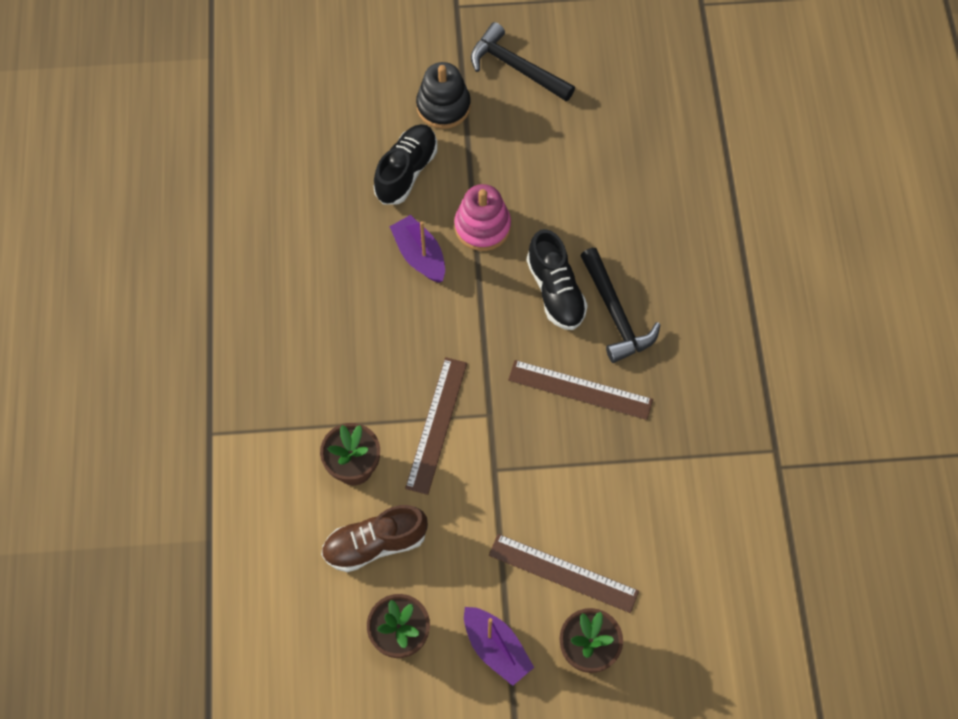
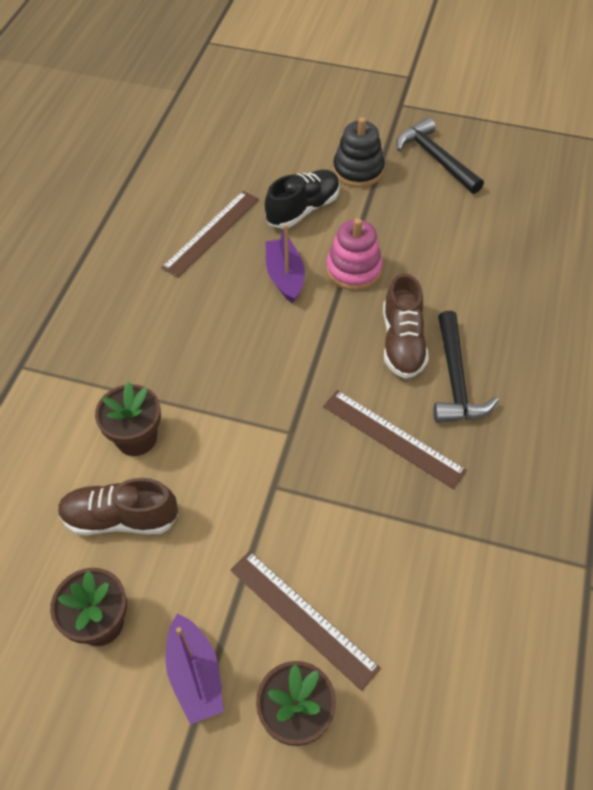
camera: 20 degrees right, 10 degrees down
brown ruler [405,357,467,495] -> brown ruler moved to [161,191,259,278]
black shoe [527,229,588,330] -> brown shoe [383,273,429,379]

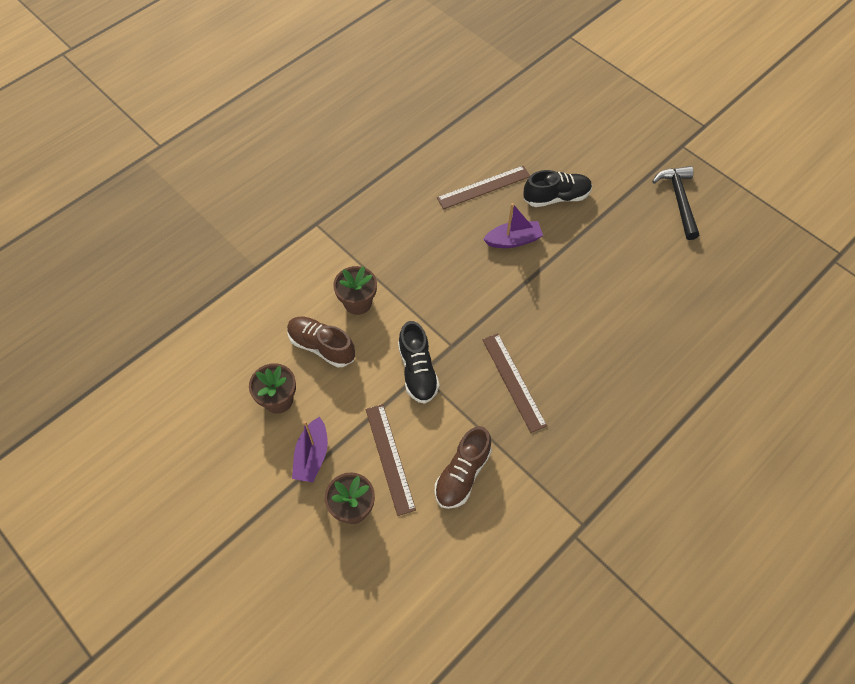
camera: 30 degrees right, 5 degrees up
purple boat [266,224,305,303] -> purple boat turned 60 degrees clockwise [483,203,543,248]
pink stacking toy [326,218,383,291] -> none
black stacking toy [333,117,385,187] -> none
brown shoe [383,273,429,379] -> brown shoe moved to [434,426,492,509]
black hammer [433,311,499,422] -> none
none -> black shoe [398,321,439,404]

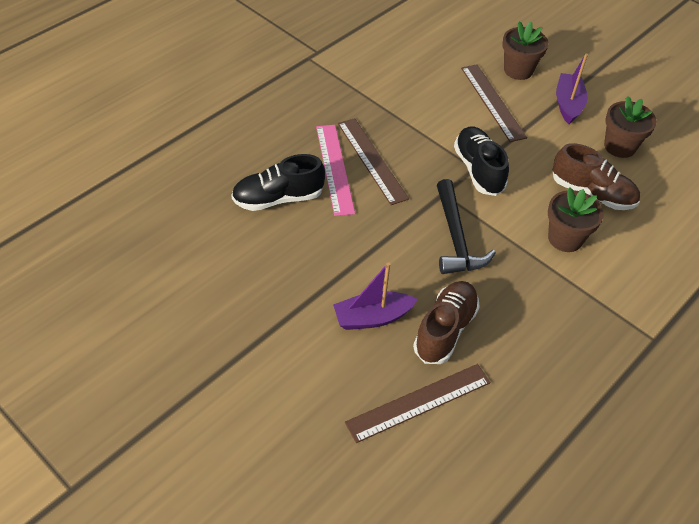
camera: 175 degrees right, 10 degrees down
brown shoe [434,426,492,509] -> brown shoe moved to [413,281,480,364]
black shoe [524,170,592,207] -> black shoe moved to [231,154,325,211]
black hammer [652,166,699,240] -> black hammer moved to [437,179,496,274]
none -> pink ruler [316,125,355,216]

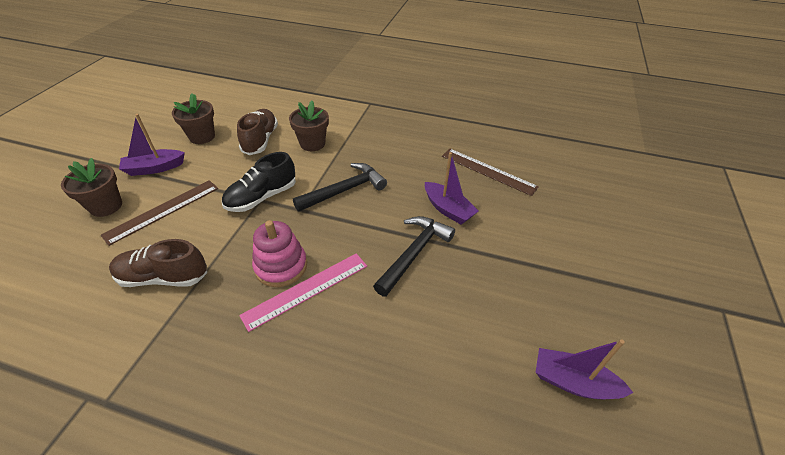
camera: 115 degrees left, 5 degrees down
black shoe [231,154,325,211] -> none
brown ruler [338,118,409,205] -> pink stacking toy [252,220,307,287]
brown shoe [413,281,480,364] -> brown shoe moved to [109,239,207,287]
none -> black hammer [373,216,455,297]
none -> purple boat [536,339,633,399]

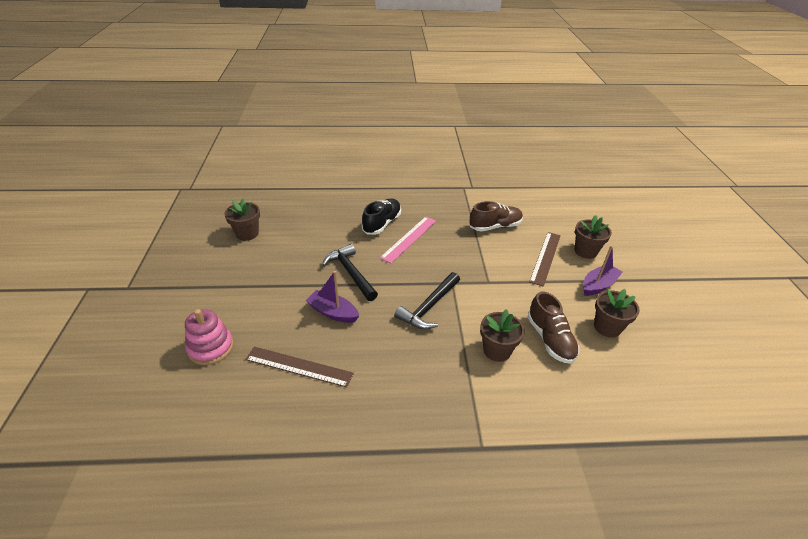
camera: 160 degrees right, 5 degrees down
black shoe [222,152,296,212] -> black shoe moved to [362,199,401,235]
pink stacking toy [252,220,307,287] -> pink stacking toy moved to [185,309,234,365]
black hammer [373,216,455,297] -> black hammer turned 135 degrees clockwise [322,244,378,301]
purple boat [536,339,633,399] -> brown flower pot [224,198,260,241]

